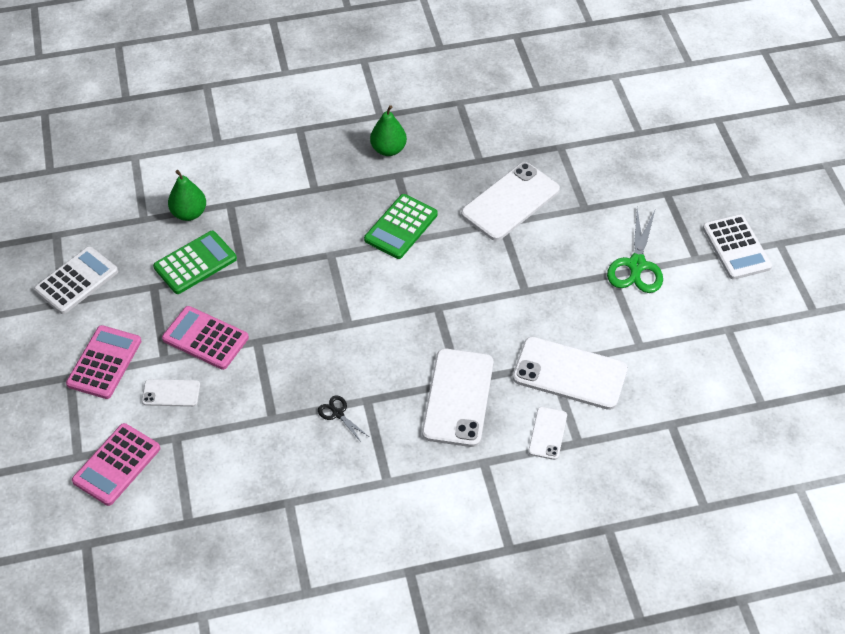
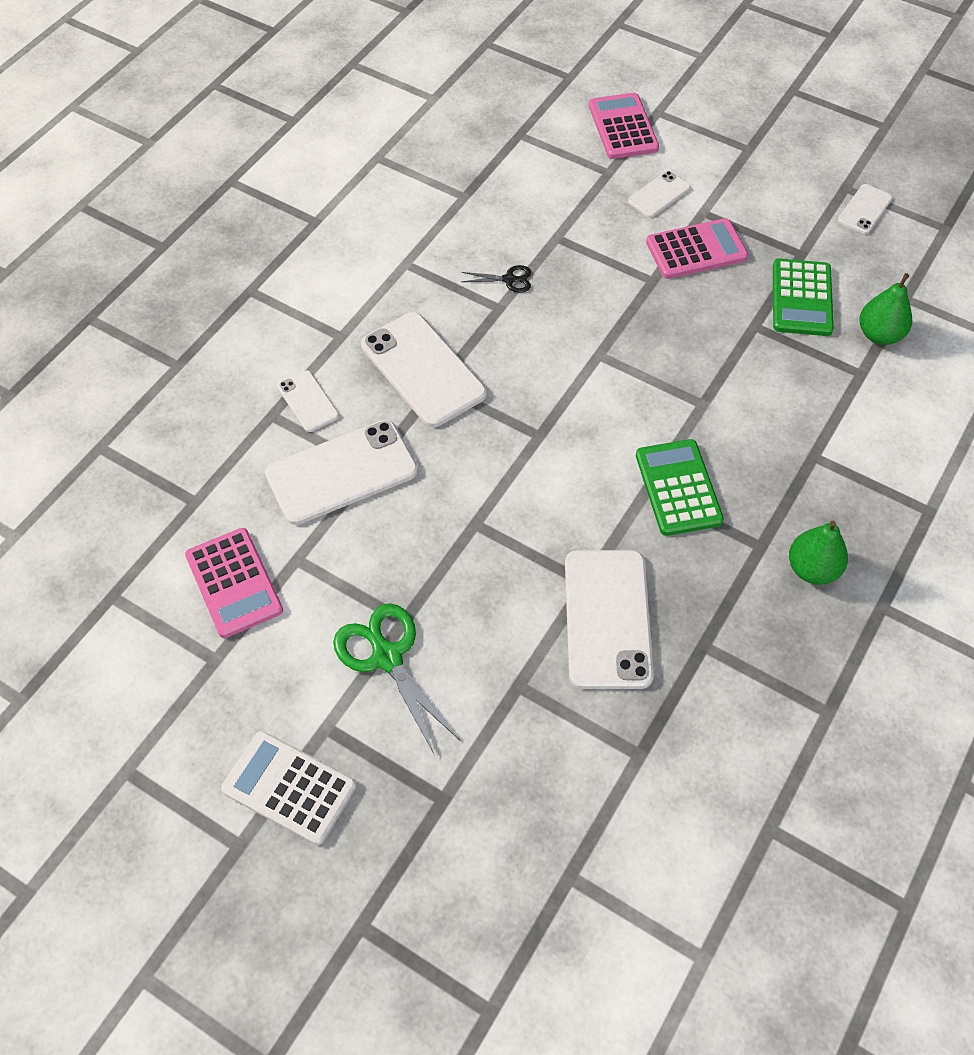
camera: 135 degrees right, 5 degrees up
white calculator [34,246,118,314] -> white phone [838,184,893,234]
pink calculator [66,325,141,399] -> pink calculator moved to [185,528,283,638]

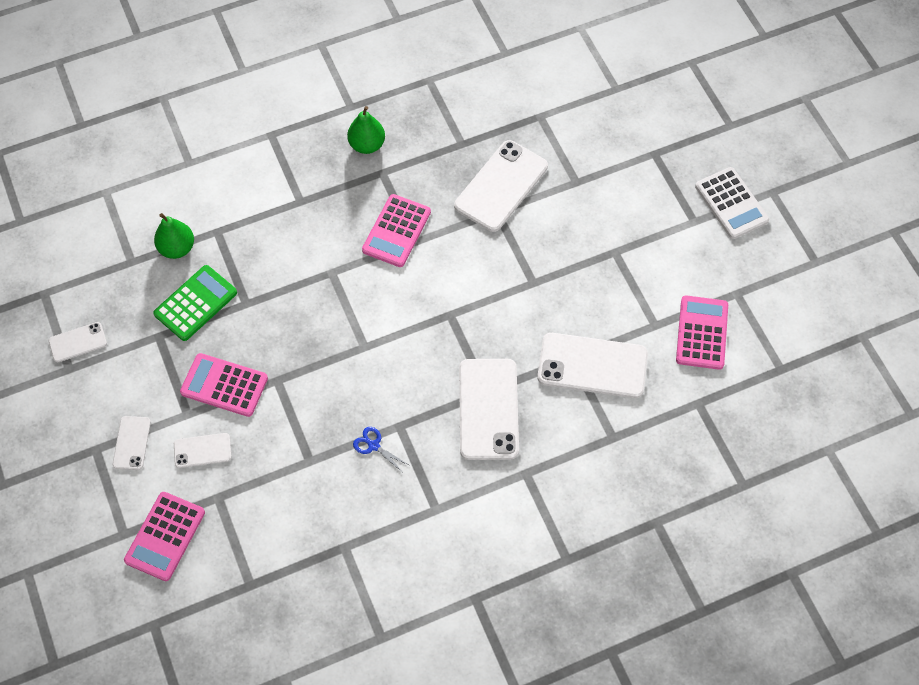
camera: 145 degrees left, 5 degrees up
white phone [277,370,339,432] -> white phone moved to [113,416,151,470]
green scissors [333,603,460,754] -> none
black scissors [462,265,531,293] -> blue scissors [353,427,409,472]
green calculator [636,439,724,536] -> pink calculator [362,194,431,267]

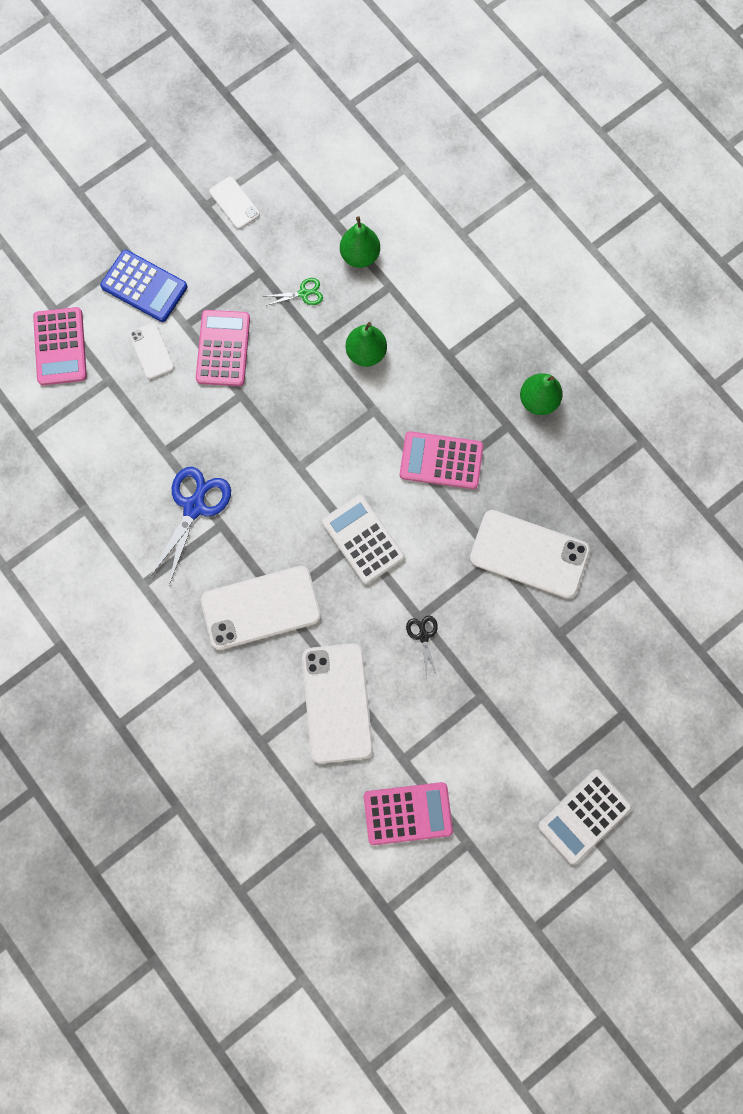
camera: 75 degrees right, 15 degrees up
white phone [113,416,151,470] -> blue calculator [100,250,188,322]
pink calculator [124,492,205,581] -> pink calculator turned 105 degrees counterclockwise [33,307,87,385]
green calculator [153,265,237,341] -> green scissors [265,278,323,306]
blue scissors [353,427,409,472] -> blue scissors [150,467,231,585], size x1.96
none -> white calculator [322,495,405,584]
none -> green pear [346,322,387,367]
none -> black scissors [406,616,438,678]

